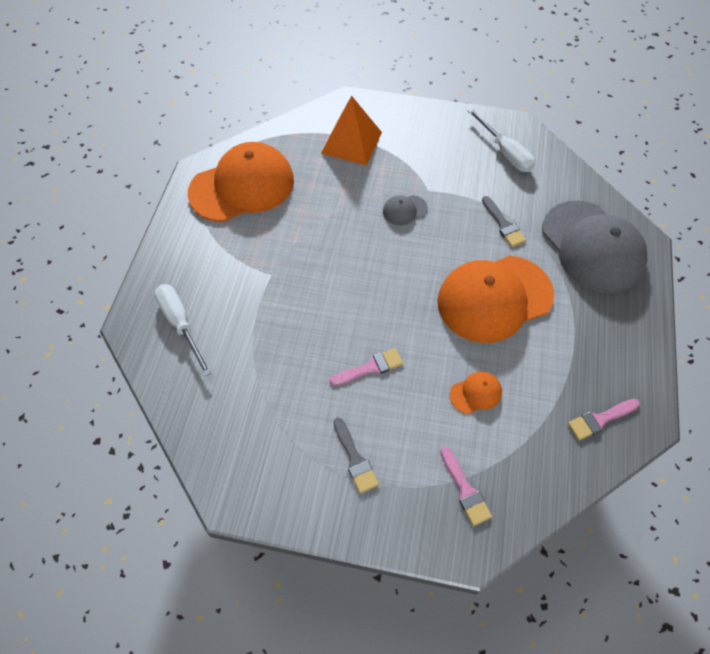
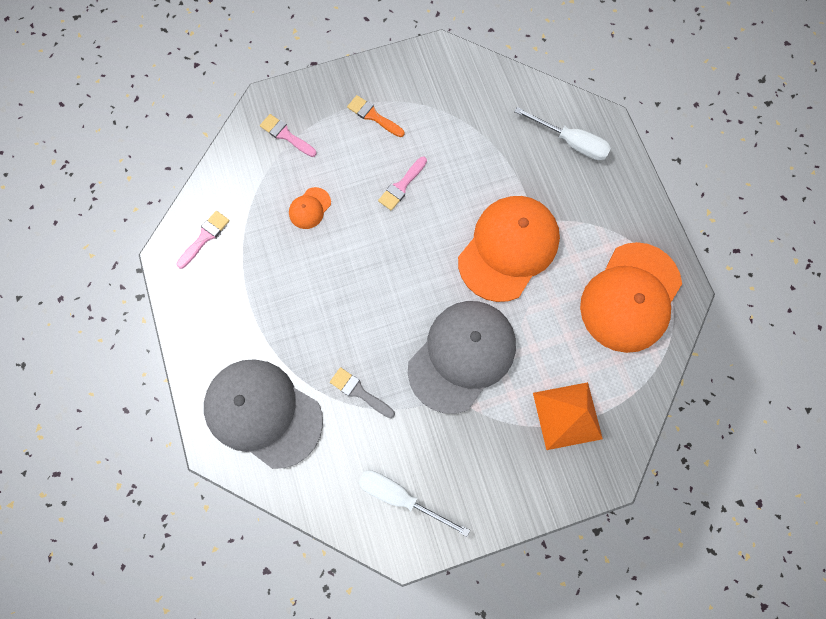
camera: 150 degrees right, 15 degrees up
grey brush [333,417,379,494] -> orange brush [347,95,405,137]
grey cap [383,195,428,226] -> grey cap [408,301,516,414], size x2.41
orange cap [437,255,554,343] -> orange cap moved to [458,196,560,302]

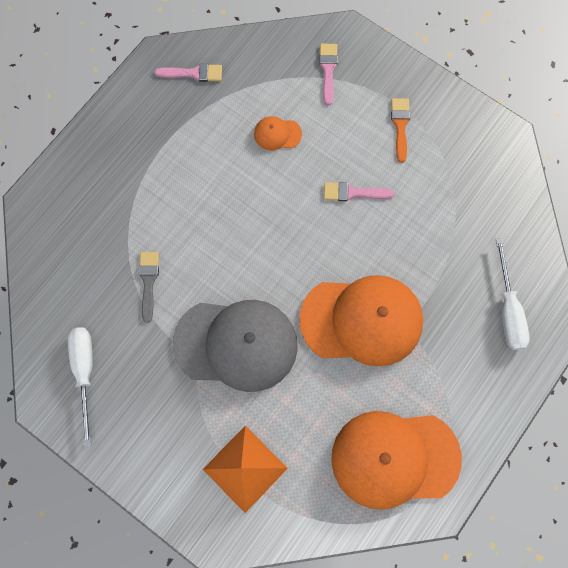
camera: 55 degrees right, 0 degrees up
grey cap [204,359,323,469] -> none

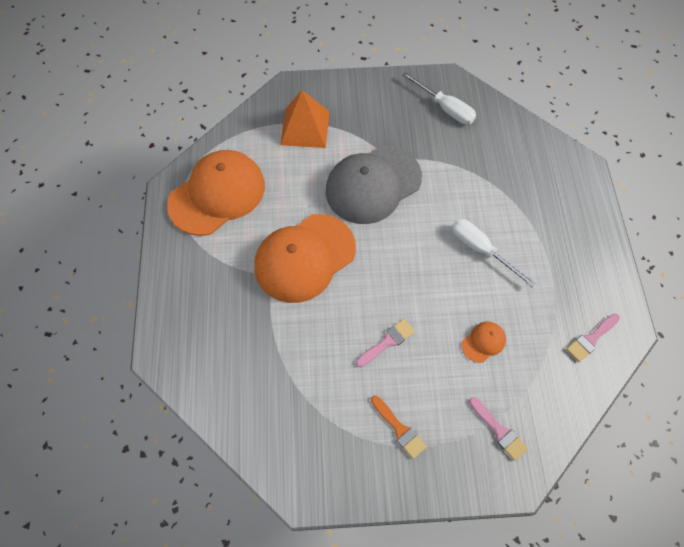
camera: 140 degrees right, 10 degrees down
grey brush [139,252,159,323] -> none
white screwdriver [496,238,529,350] -> white screwdriver moved to [451,219,536,288]

